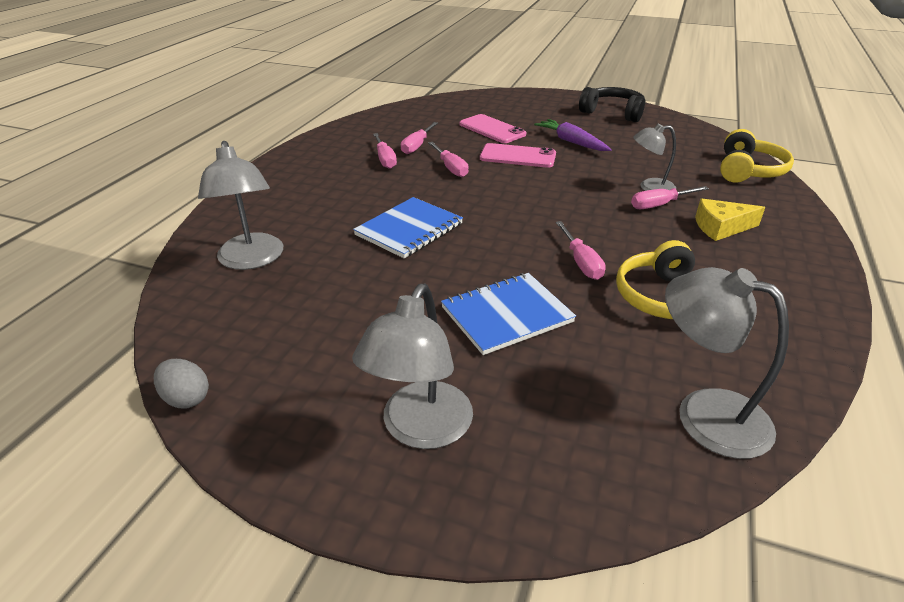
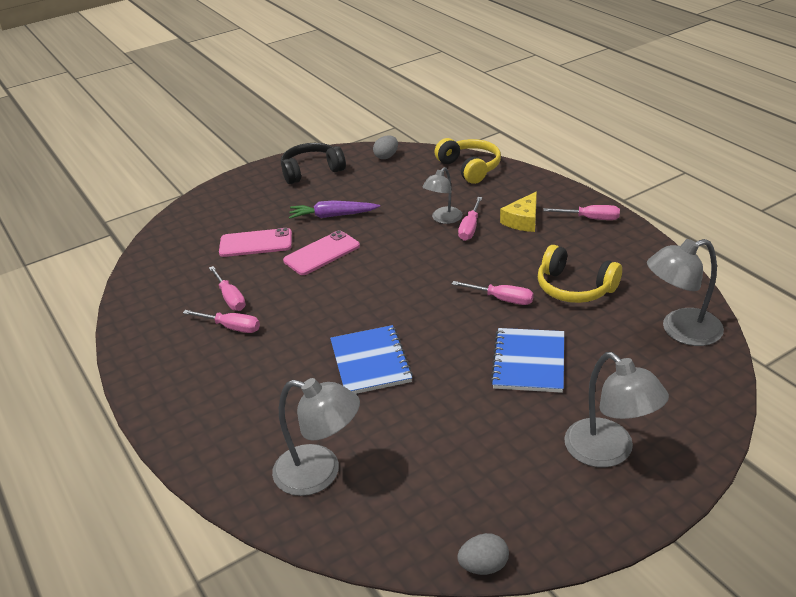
camera: 50 degrees left, 0 degrees up
pink screwdriver [428,142,469,177] -> pink screwdriver moved to [543,205,620,220]
none -> grey egg [373,135,398,159]

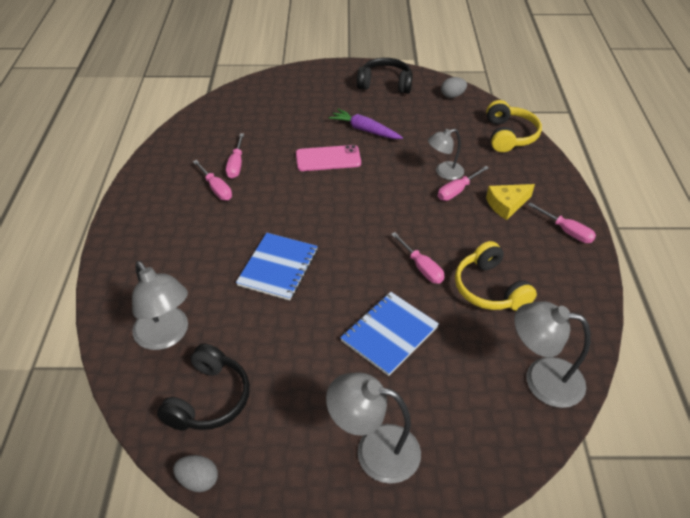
camera: 30 degrees right, 10 degrees up
pink phone [219,228,292,257] -> none
grey lamp [564,352,669,467] -> grey lamp turned 105 degrees clockwise [326,372,421,484]
none -> black headphones [157,343,250,431]

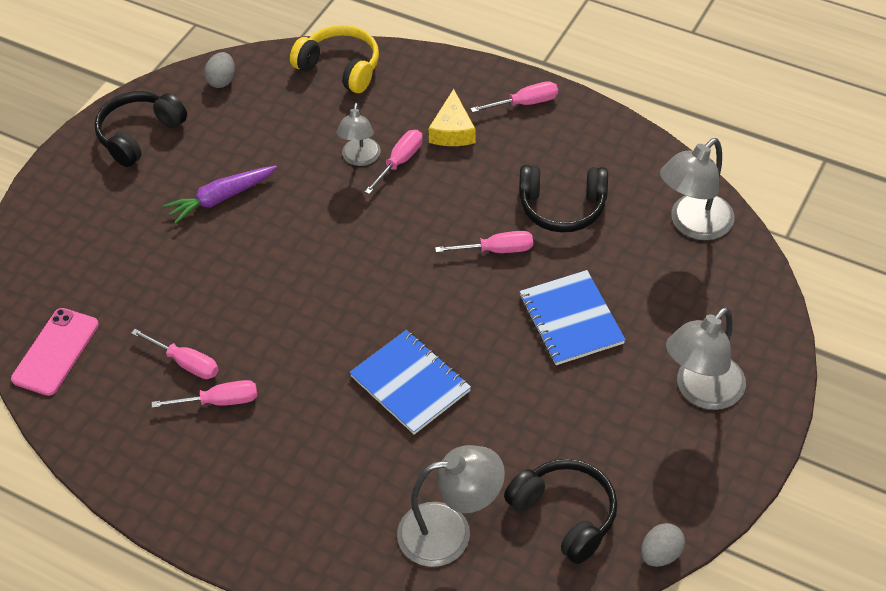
camera: 60 degrees left, 5 degrees up
pink phone [296,145,361,171] -> pink phone moved to [11,308,99,396]
pink screwdriver [438,166,489,201] -> pink screwdriver turned 135 degrees counterclockwise [364,130,423,194]
yellow headphones [455,241,537,311] -> black headphones [519,165,608,233]

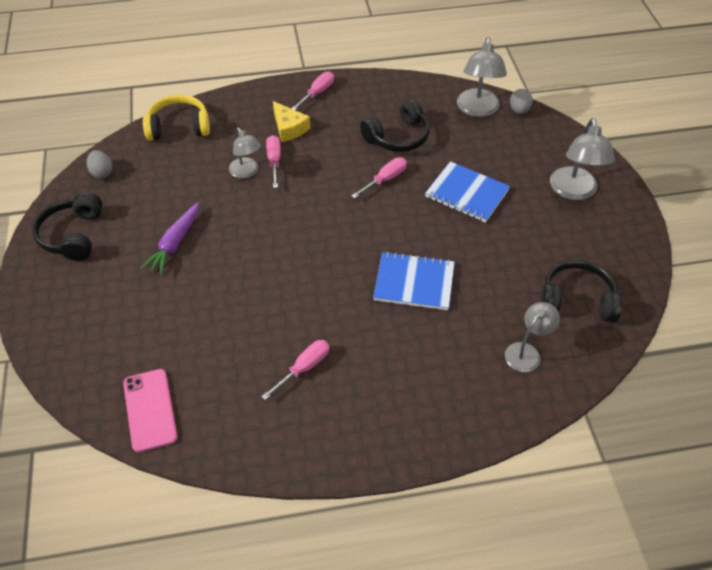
camera: 40 degrees left, 0 degrees up
pink screwdriver [131,329,219,379] -> none
grey lamp [397,445,505,567] -> grey lamp [505,302,560,372], size x0.64
grey egg [641,523,685,567] -> grey egg moved to [510,89,533,114]

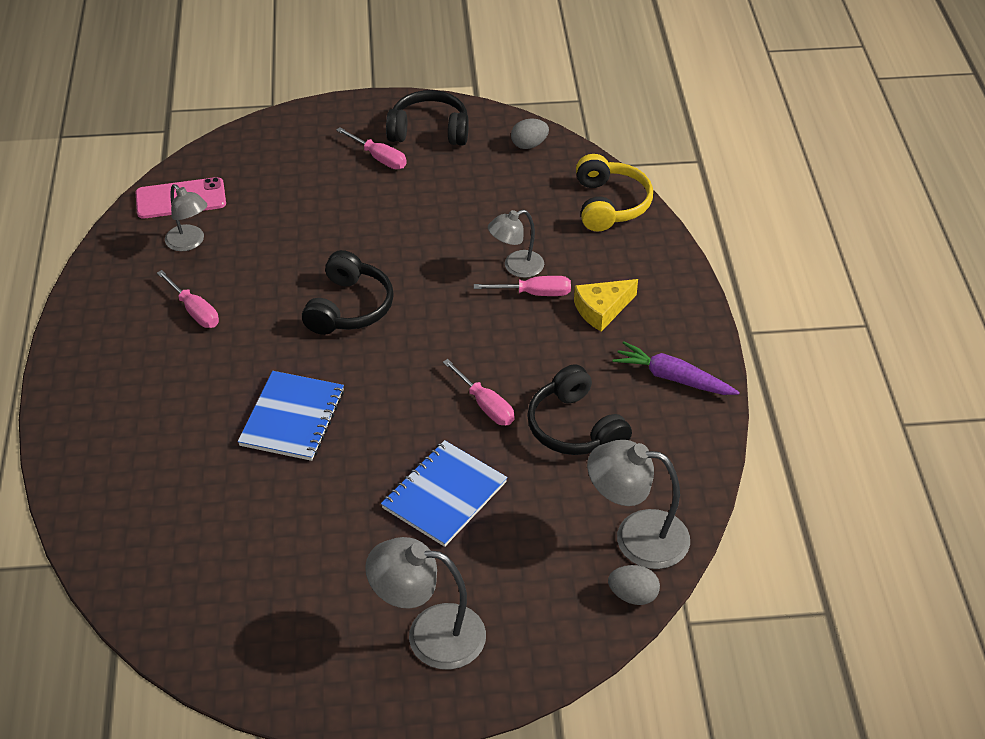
camera: 95 degrees right, 5 degrees down
purple carrot [141,202,199,275] -> purple carrot moved to [612,341,740,395]
pink screwdriver [291,71,334,110] -> pink screwdriver moved to [336,127,407,169]
grey lamp [505,302,560,372] -> grey lamp moved to [165,184,207,251]
black headphones [541,260,623,322] -> black headphones moved to [302,250,394,335]

